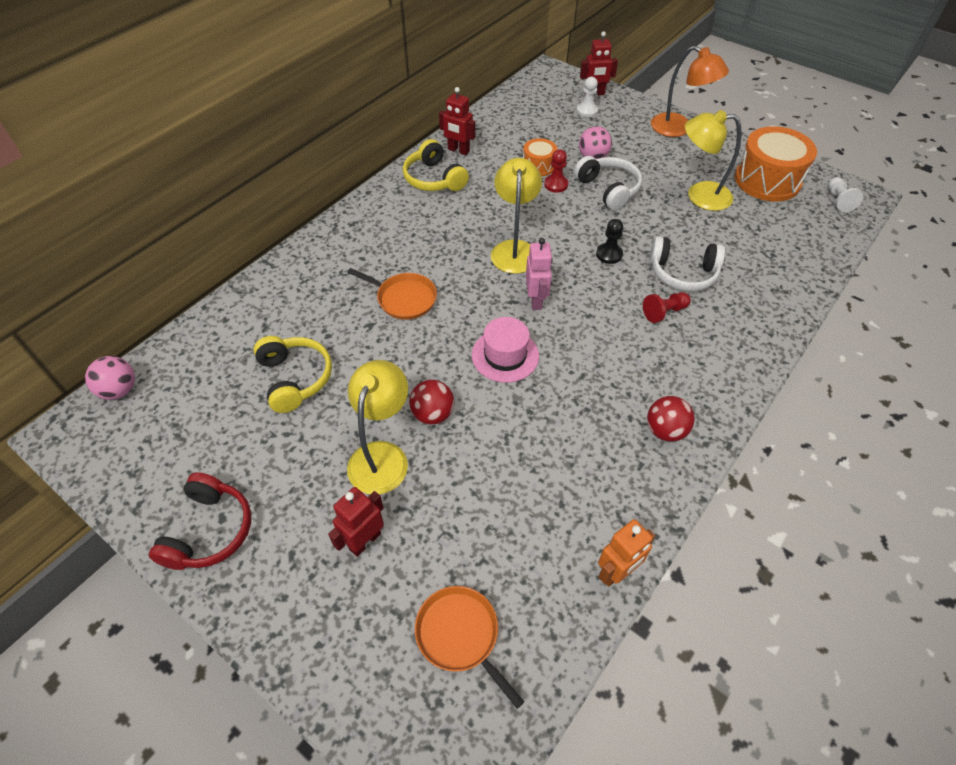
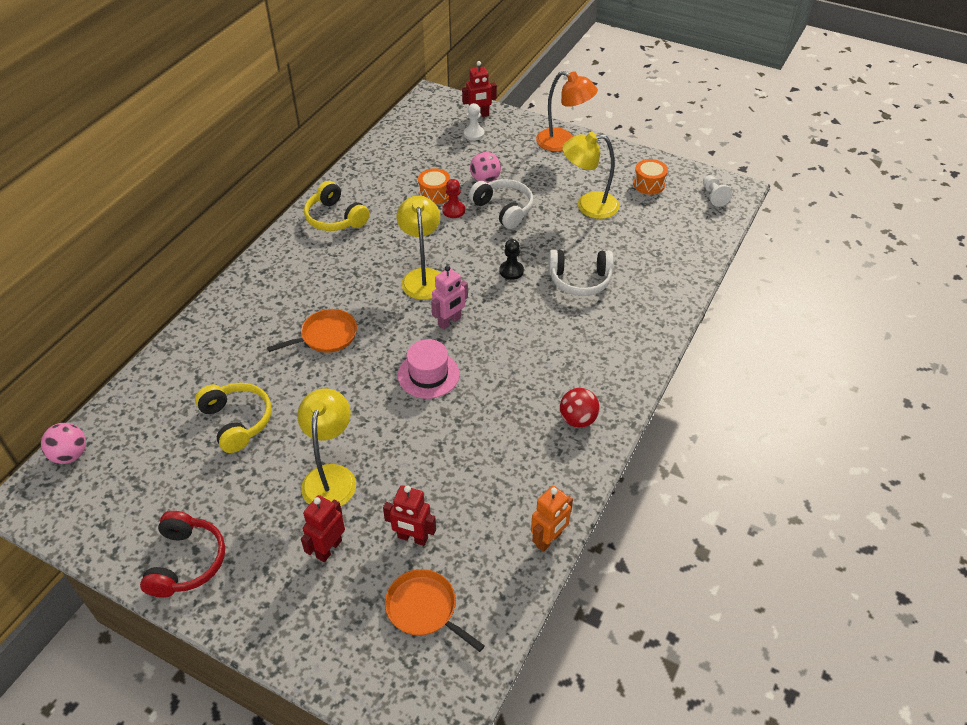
camera: 10 degrees left, 5 degrees down
orange pan [347,268,437,320] -> orange pan turned 45 degrees counterclockwise [267,309,357,353]
red ball [409,380,454,425] -> none
red robot [439,87,476,155] -> red robot moved to [383,485,436,546]
pink robot [526,238,553,310] -> pink robot turned 60 degrees clockwise [431,265,468,329]
red pawn [643,292,691,323] -> none
orange drum [735,126,817,201] -> orange drum [633,159,668,195], size x0.52

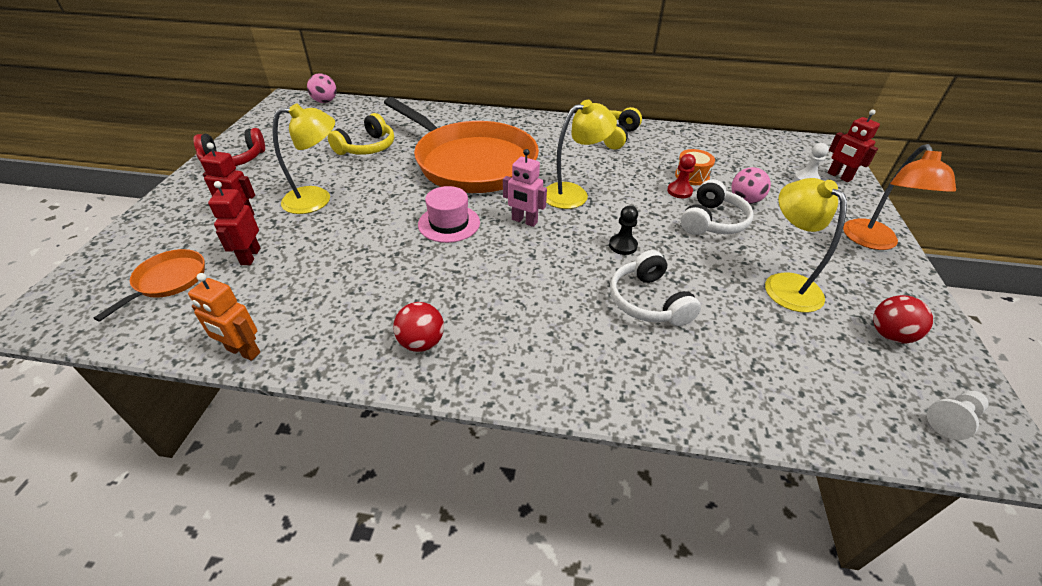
camera: 70 degrees right, 5 degrees down
orange pan [267,309,357,353] -> orange pan [384,97,539,193], size x2.42
orange drum [633,159,668,195] -> red ball [873,295,933,343]

